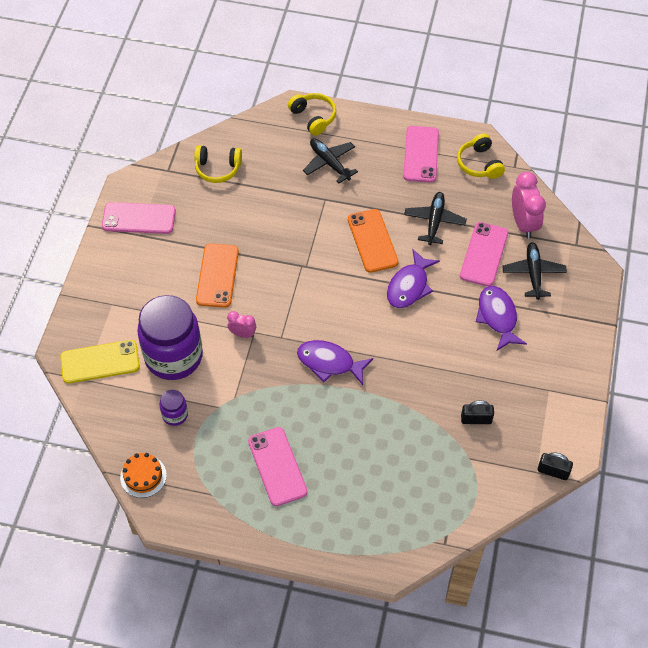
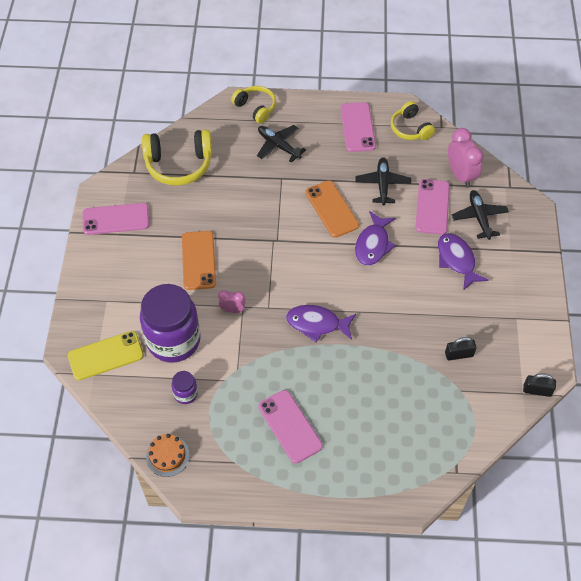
camera: 10 degrees left, 0 degrees up
yellow headphones [194,145,242,183] -> yellow headphones [142,130,212,186], size x1.62

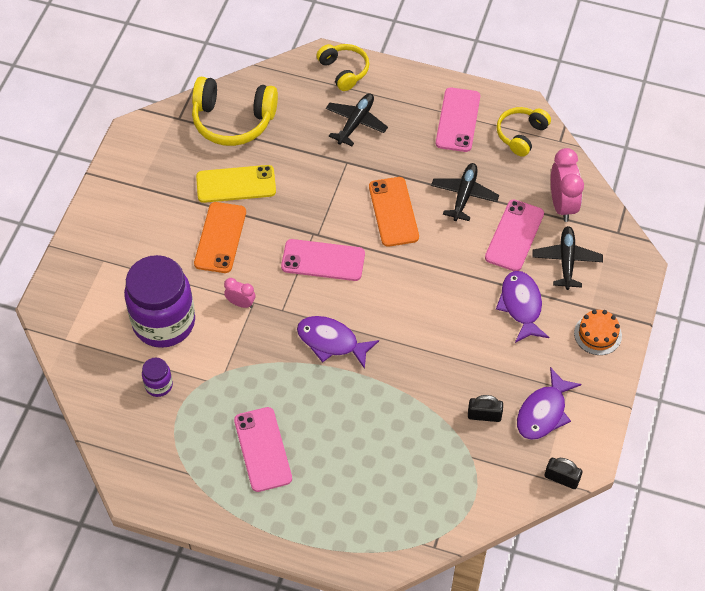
camera: 15 degrees right, 0 degrees up
yellow phone [68,331,144,380] -> yellow phone moved to [196,165,276,203]
pink phone [83,203,149,235] -> pink phone moved to [281,239,365,281]
orange cake [146,434,190,477] -> orange cake moved to [574,310,622,355]
black plane [257,125,306,163] -> black plane turned 60 degrees clockwise [326,94,388,146]
purple fish [355,211,396,266] -> purple fish moved to [517,367,581,440]
yellow headphones [391,101,435,140] -> yellow headphones turned 45 degrees clockwise [497,107,551,157]

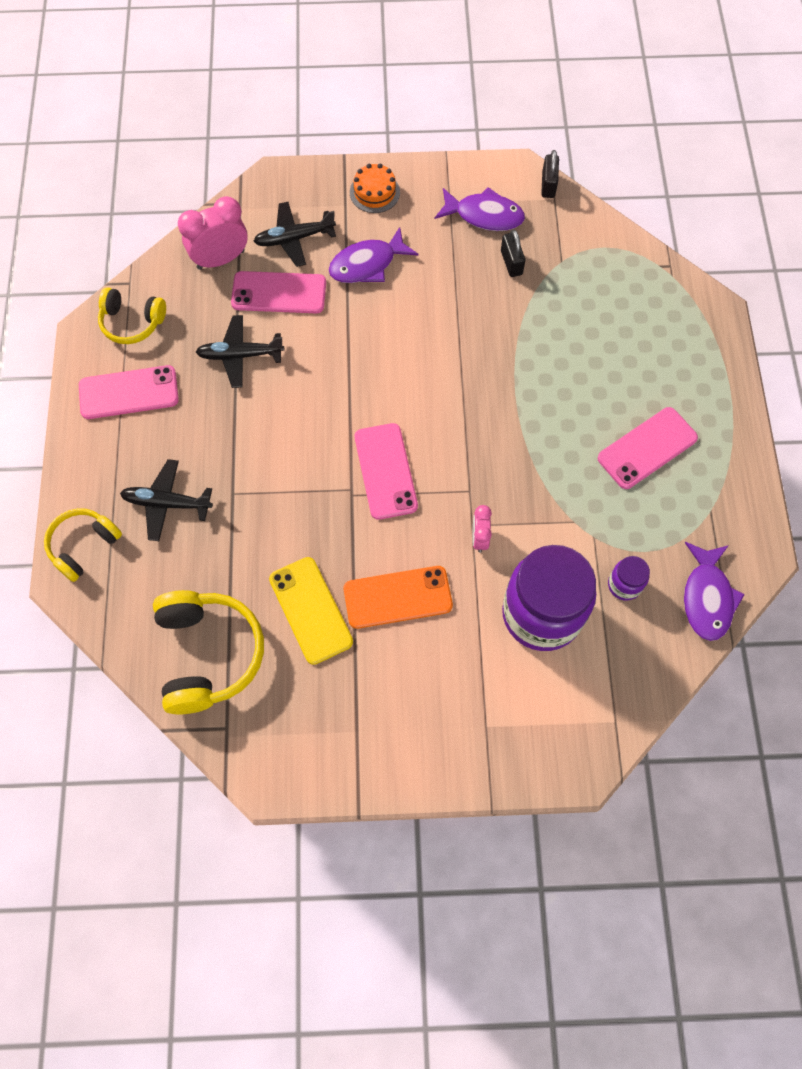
camera: 110 degrees left, 10 degrees up
purple fish [297,316,379,369] -> purple fish moved to [684,542,745,641]
orange phone [369,177,419,247] -> none

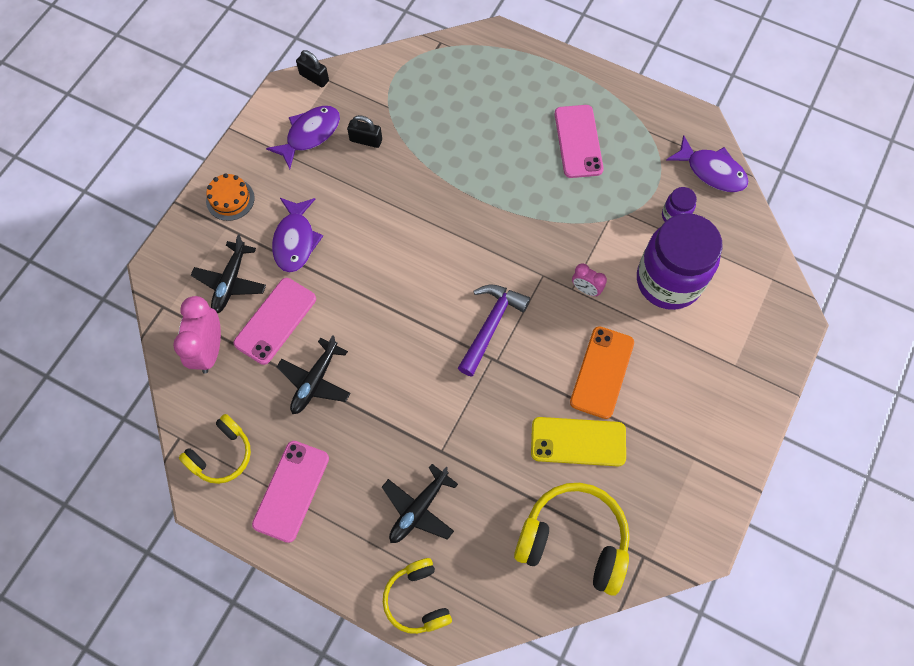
camera: 60 degrees left, 0 degrees up
pink phone [355,423,418,520] -> purple hammer [458,284,530,377]

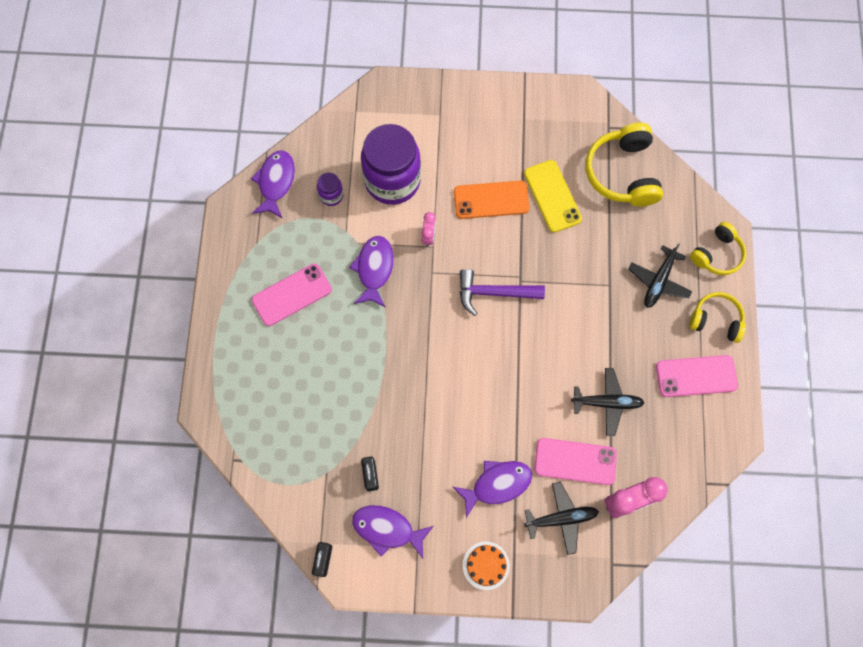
camera: 115 degrees left, 5 degrees up
yellow headphones [179,414,251,484] -> yellow headphones moved to [689,292,746,343]
black plane [382,464,458,543] -> black plane turned 105 degrees clockwise [628,243,692,308]
none -> purple fish [349,236,394,307]

